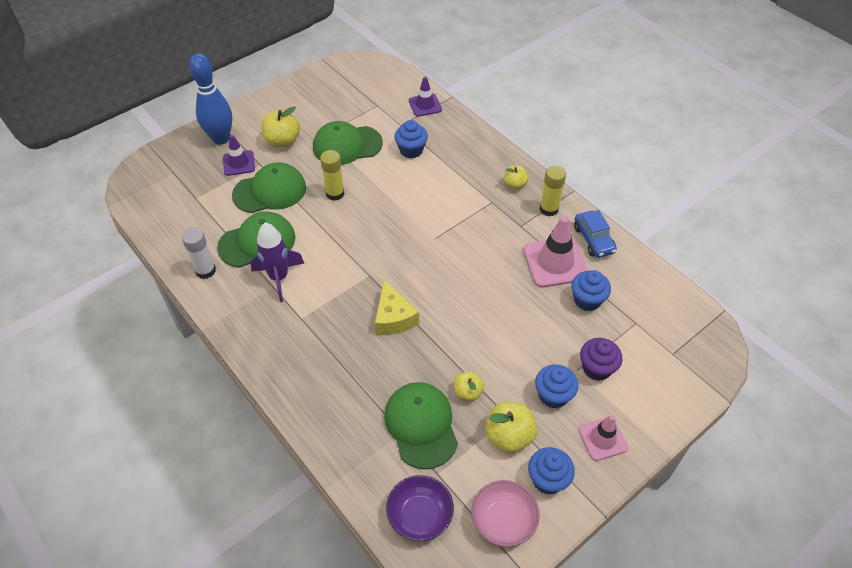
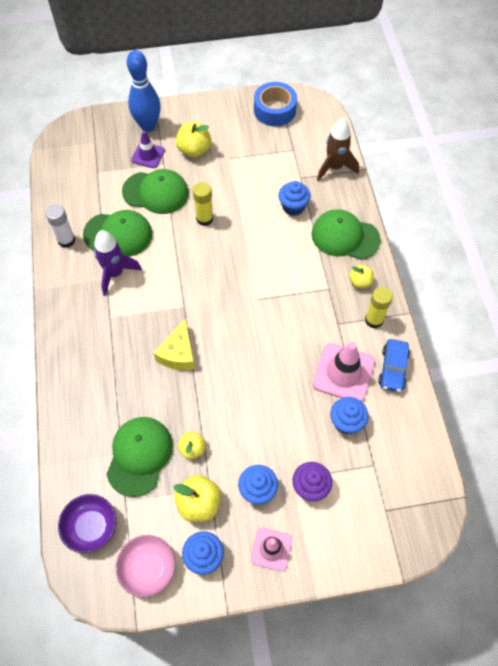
camera: 30 degrees right, 10 degrees up
green cap [313,121,383,165] -> green cap moved to [311,209,381,260]
purple traffic cone [409,77,442,117] -> brown rocket [317,118,359,181]
none -> blue tape [254,82,297,126]

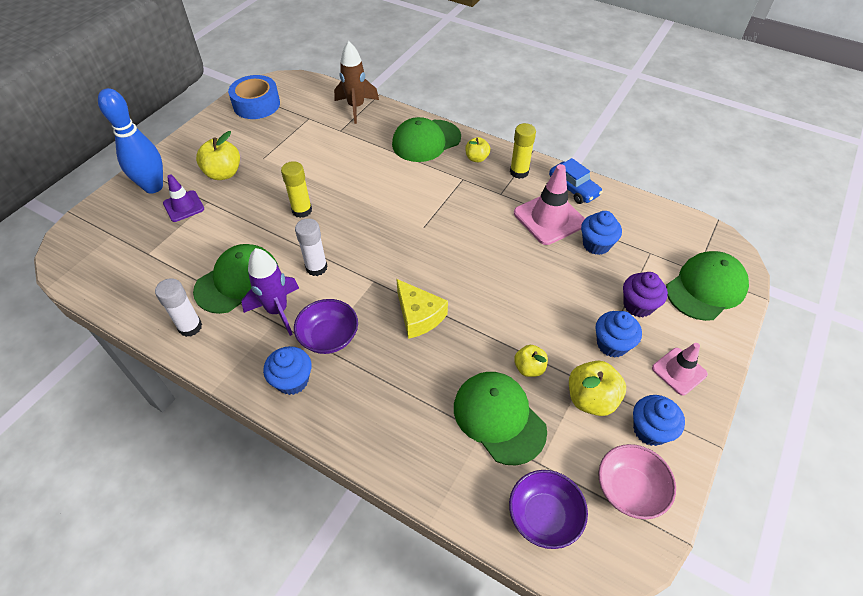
camera: 50 degrees left, 10 degrees down
green cap [122,169,189,214] -> green cap moved to [666,251,749,321]
blue cupcake [278,181,311,216] -> blue cupcake moved to [263,346,312,395]
none -> purple bowl [294,299,358,354]
none -> white glue stick [295,218,327,276]

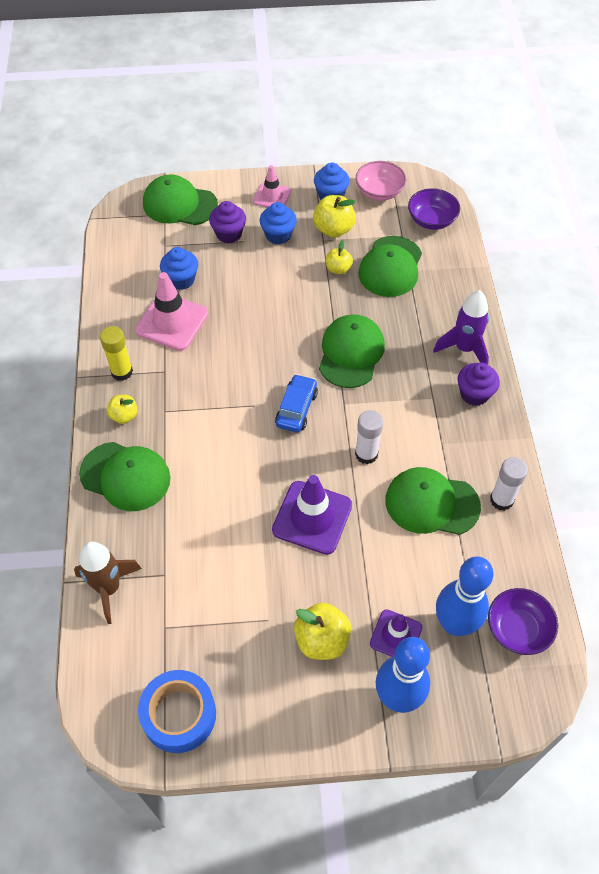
camera: 125 degrees left, 5 degrees up
purple rocket [241,248,299,336] -> purple rocket moved to [433,290,489,365]
blue cupcake [263,346,312,395] -> purple cupcake [458,363,500,406]
yellow glue stick [281,161,312,218] -> purple traffic cone [272,475,352,555]
purple bowl [294,299,358,354] -> purple bowl moved to [488,588,558,655]
yellow cheese [396,279,448,339] -> green cap [319,314,385,388]
blue car [549,158,603,204] -> blue car moved to [275,374,318,432]
none -> blue bowling pin [436,557,493,636]

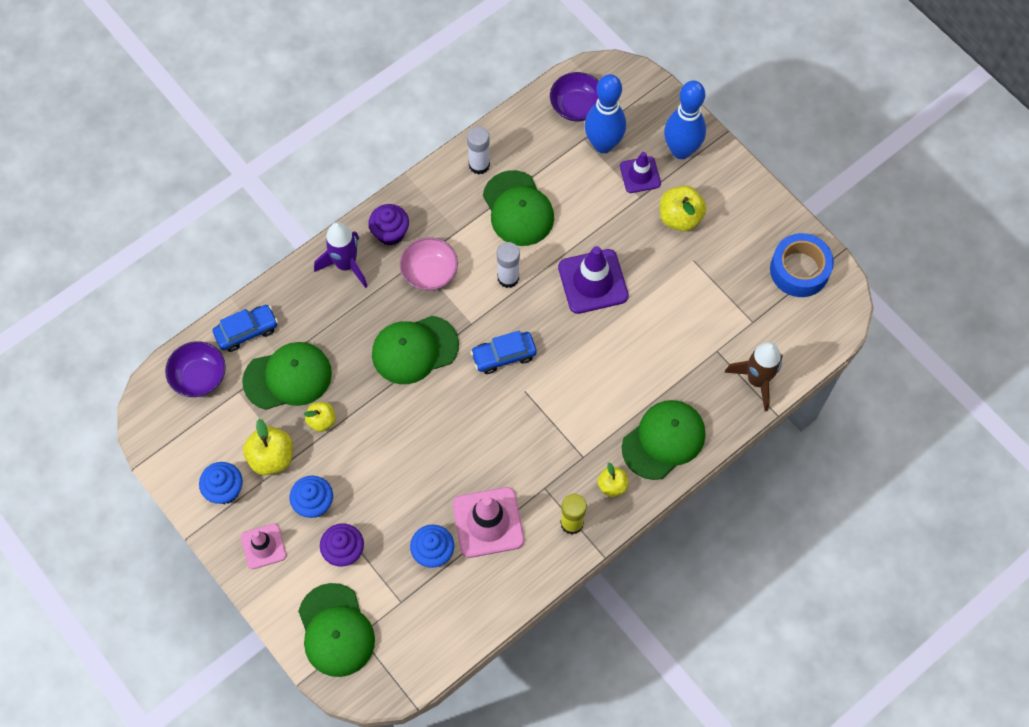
camera: 125 degrees left, 10 degrees up
green cap [79,442,170,511] -> green cap turned 60 degrees clockwise [622,400,706,480]
pink bowl [356,161,406,201] -> pink bowl moved to [400,237,458,291]
none -> blue car [213,305,278,352]

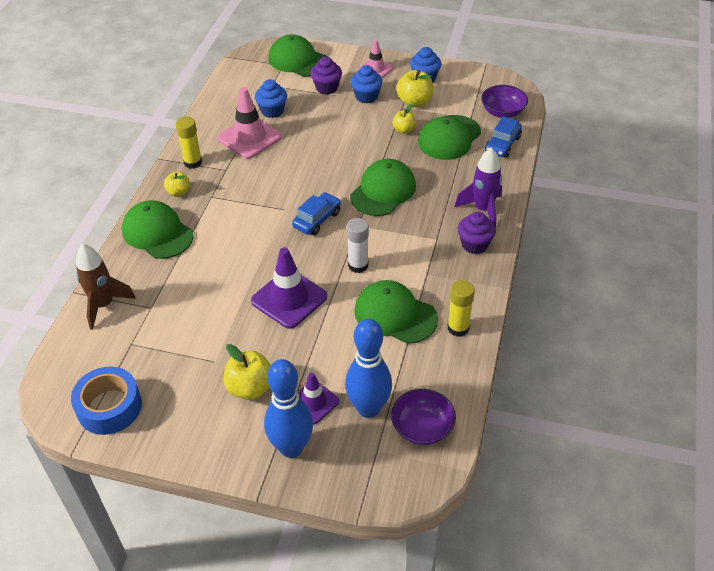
camera: 145 degrees right, 20 degrees down
pink bowl [400,237,458,291] -> none
white glue stick [467,126,490,175] -> yellow glue stick [447,280,475,337]
green cap [622,400,706,480] -> green cap turned 120 degrees clockwise [122,200,194,259]

